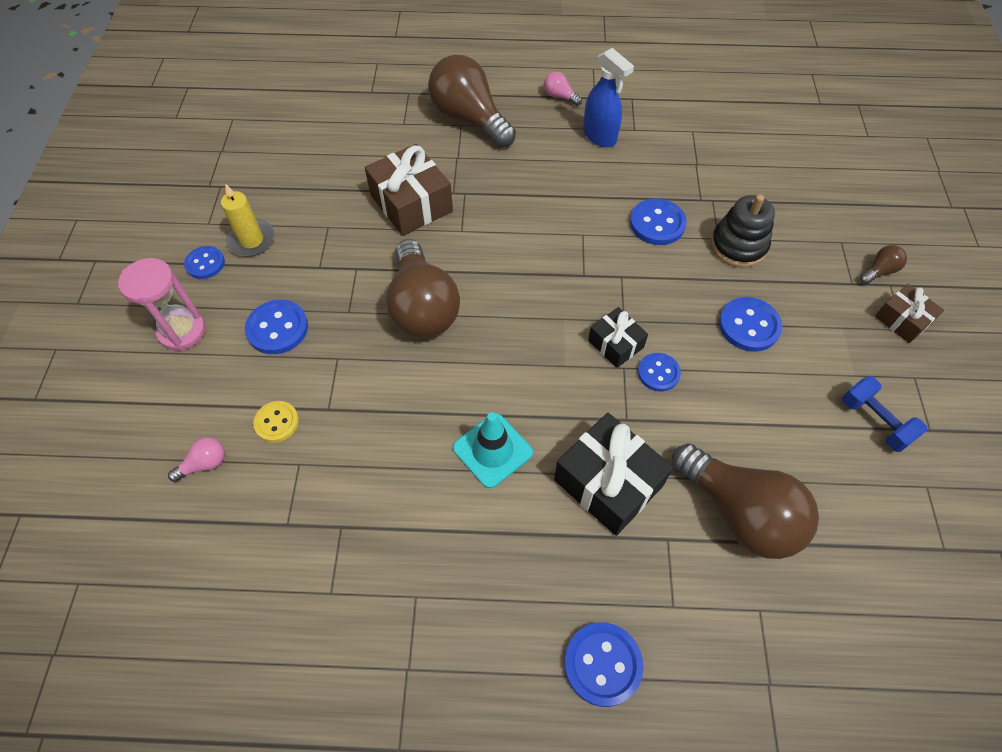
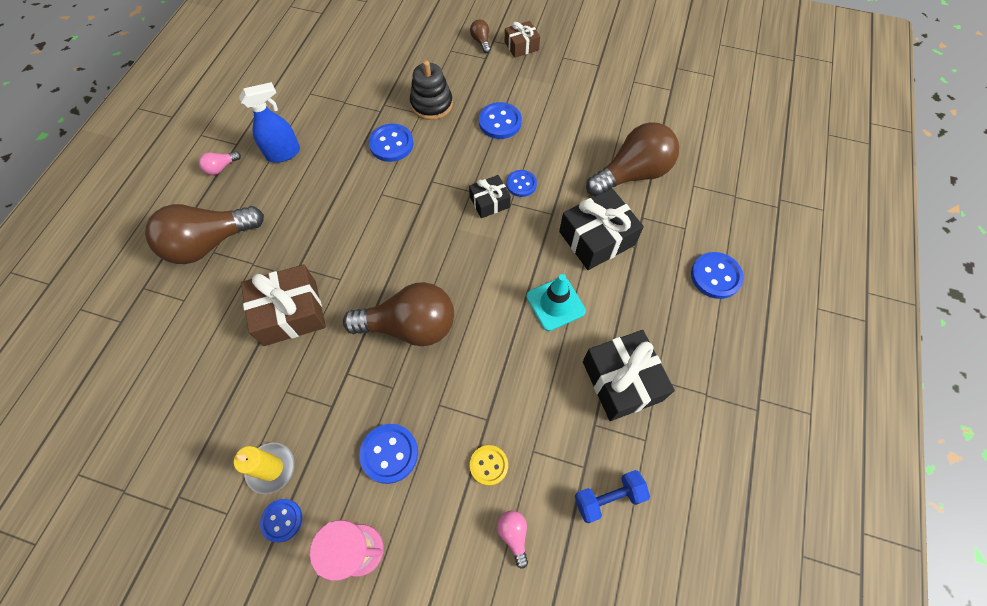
camera: 75 degrees left, 5 degrees up
blue dumbbell [842,376,927,452] -> blue dumbbell moved to [575,470,650,523]
none -> black gift [583,330,675,421]

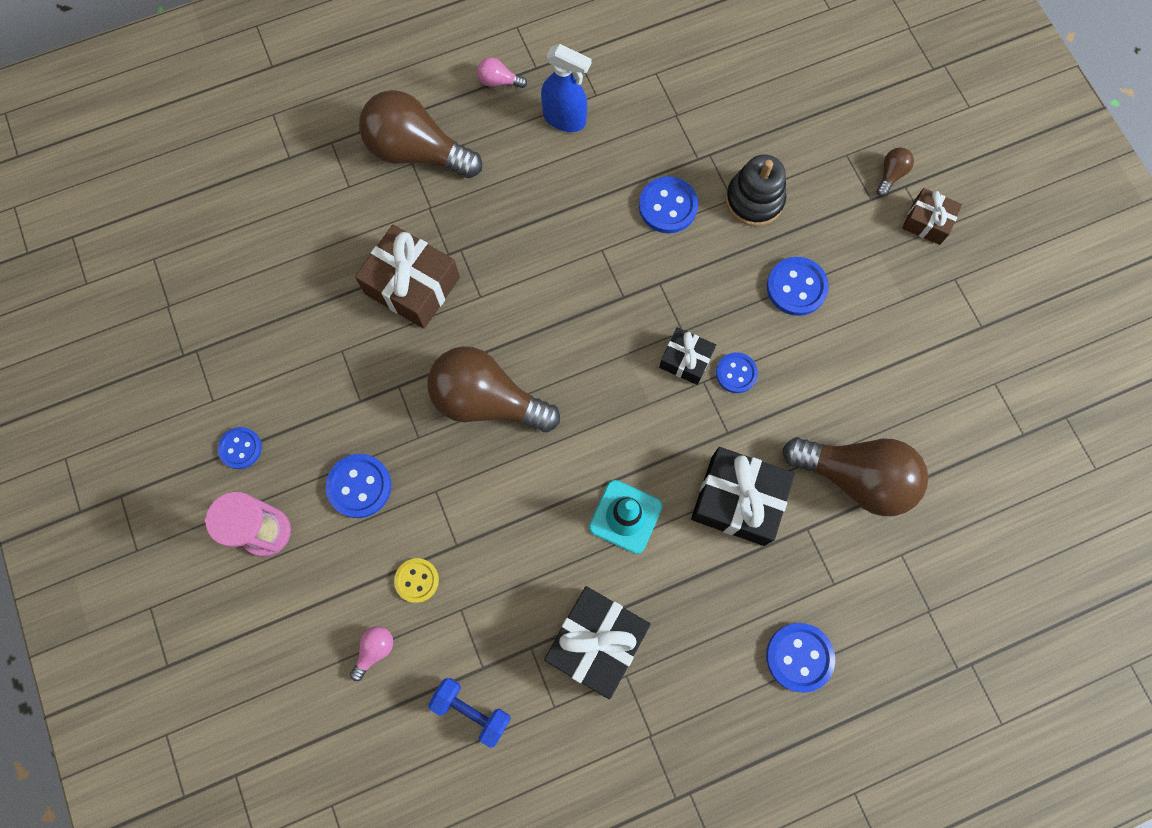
camera: 50 degrees right, 10 degrees up
yellow candle [234,443,295,494] -> none
brown light bulb [343,282,454,346] -> brown light bulb turned 150 degrees clockwise [427,346,560,432]

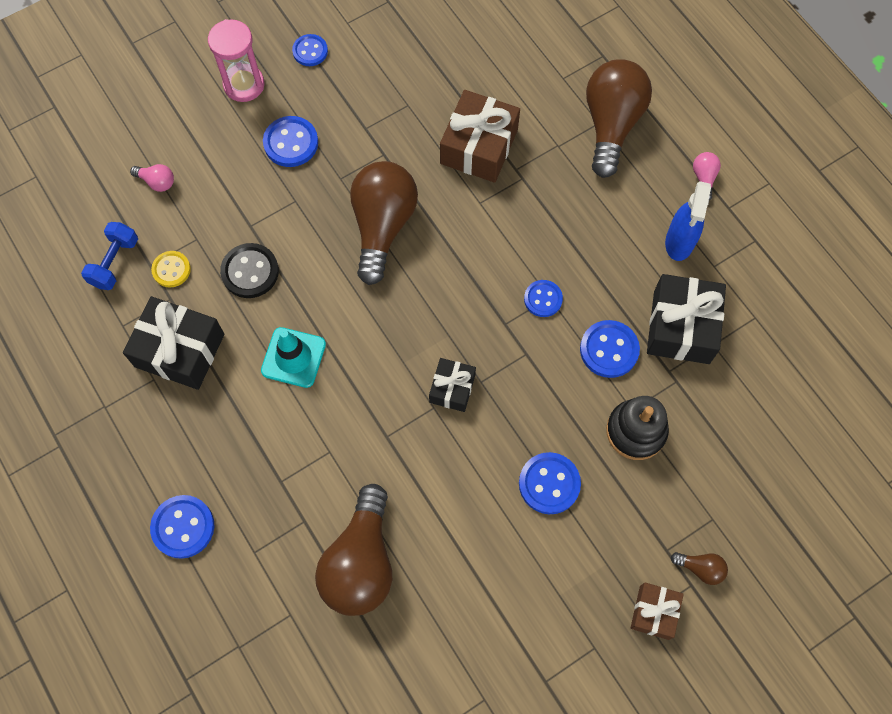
camera: 80 degrees right, 5 degrees down
yellow button [394,558,439,603] -> yellow button moved to [151,251,191,287]
black gift [691,447,795,546] -> black gift moved to [647,274,726,364]
blue button [716,353,758,393] -> blue button moved to [524,280,563,317]
none -> black button [220,243,279,298]

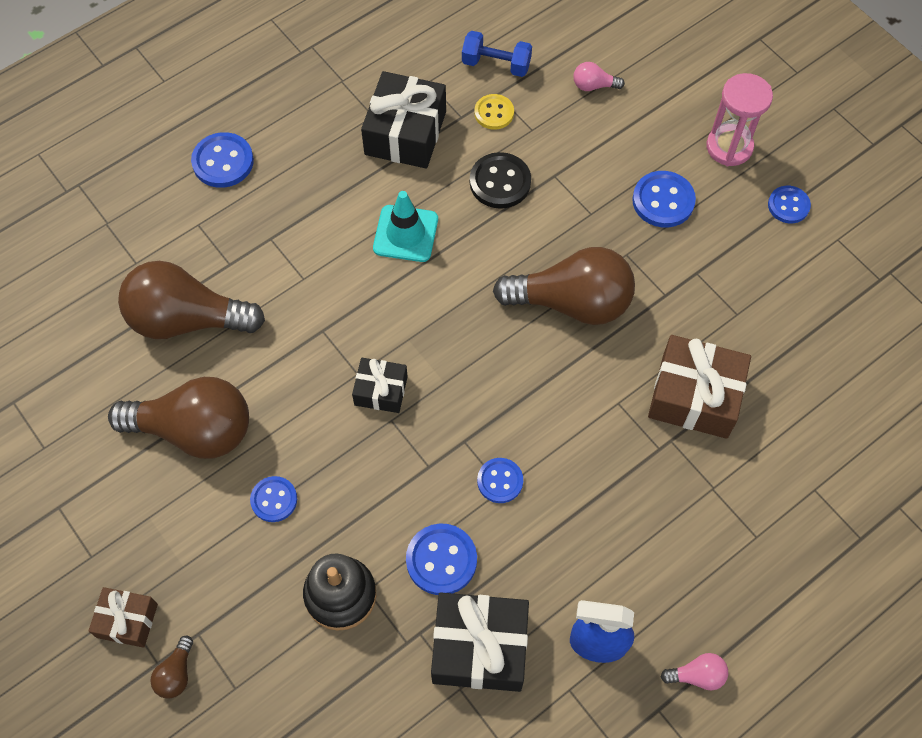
camera: 85 degrees right, 5 degrees down
pink light bulb [130,164,174,192] -> pink light bulb turned 75 degrees clockwise [573,62,625,91]
blue button [519,452,581,514] -> blue button [250,476,297,522], size x0.67
brown light bulb [586,59,652,178] -> brown light bulb moved to [108,377,249,459]

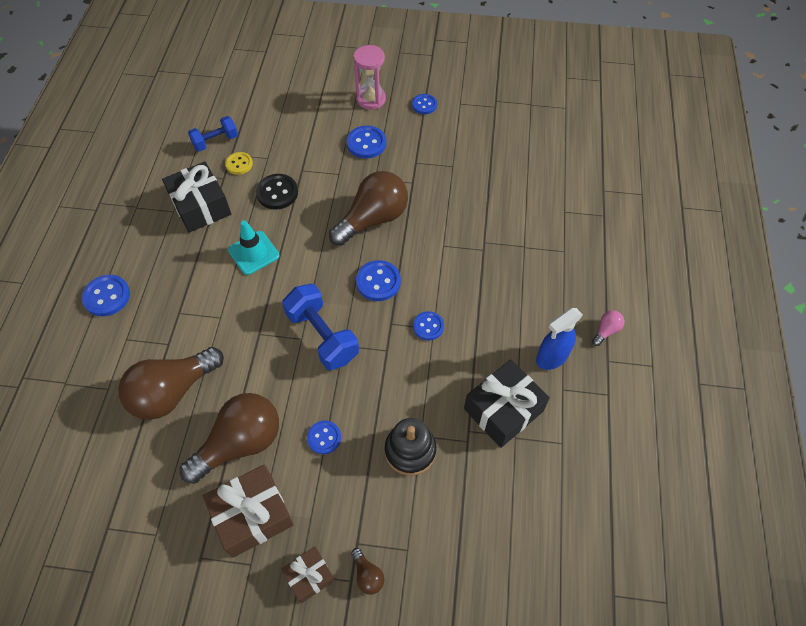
camera: 45 degrees left, 5 degrees down
black gift [352,358,408,413] -> blue dumbbell [282,284,359,370]
blue button [406,523,477,595] -> blue button moved to [356,260,401,301]
pink light bulb [573,62,625,91] -> none
brown gift [648,335,751,439] -> brown gift moved to [203,464,293,558]

